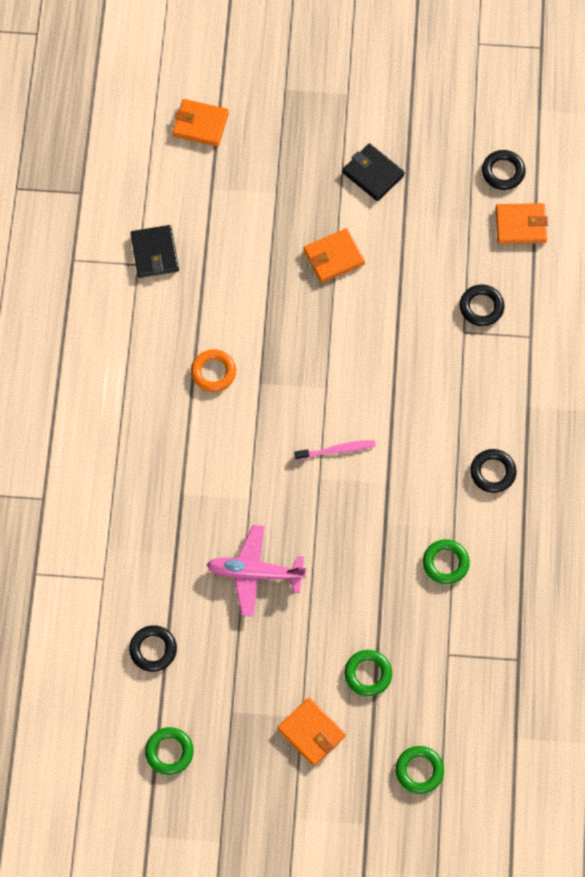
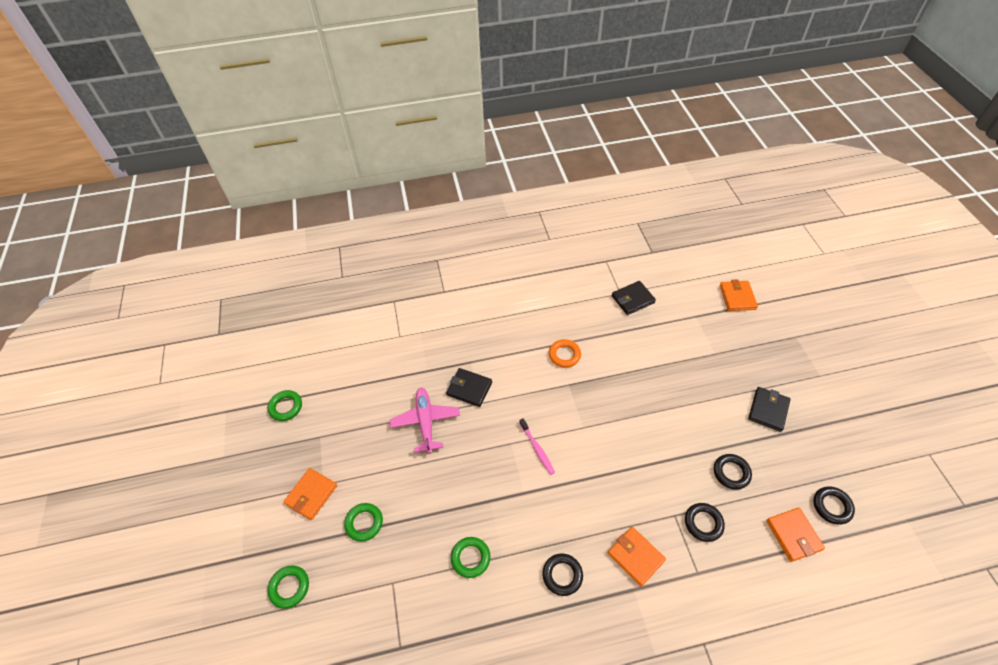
camera: 75 degrees right, 15 degrees down
black ring [129,626,177,672] -> black ring moved to [714,454,752,490]
orange wallet [303,228,365,283] -> orange wallet moved to [608,527,666,587]
none -> black wallet [446,368,492,407]

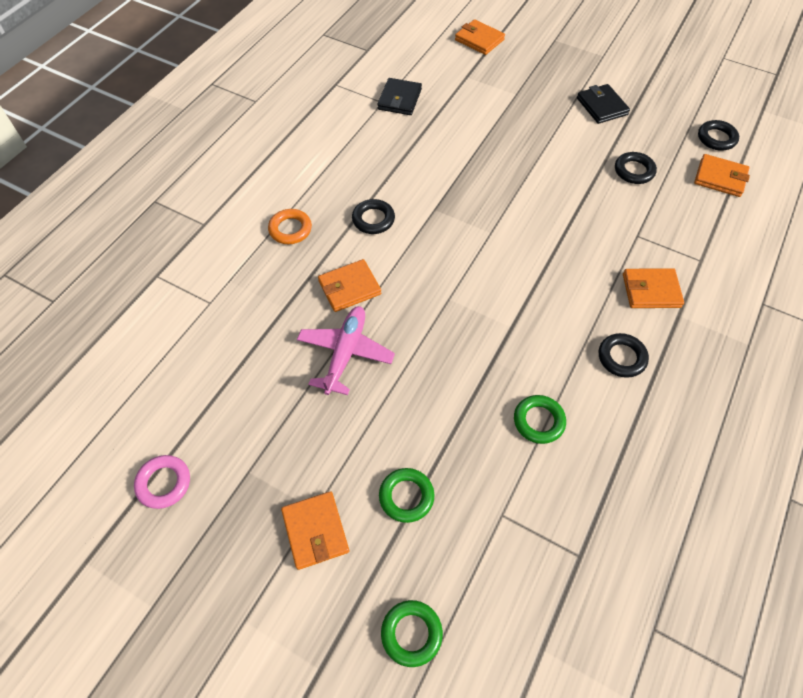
camera: 50 degrees left, 5 degrees up
green ring [268,390,302,421] -> pink ring [134,455,190,509]
pink plane [390,388,460,454] -> pink plane turned 75 degrees clockwise [297,306,395,395]
black wallet [446,368,492,407] -> orange wallet [318,259,381,312]
pink toothbrush [519,418,555,475] -> none
orange ring [549,339,581,368] -> orange ring moved to [268,209,312,244]
black ring [685,503,725,542] -> black ring moved to [352,199,395,234]

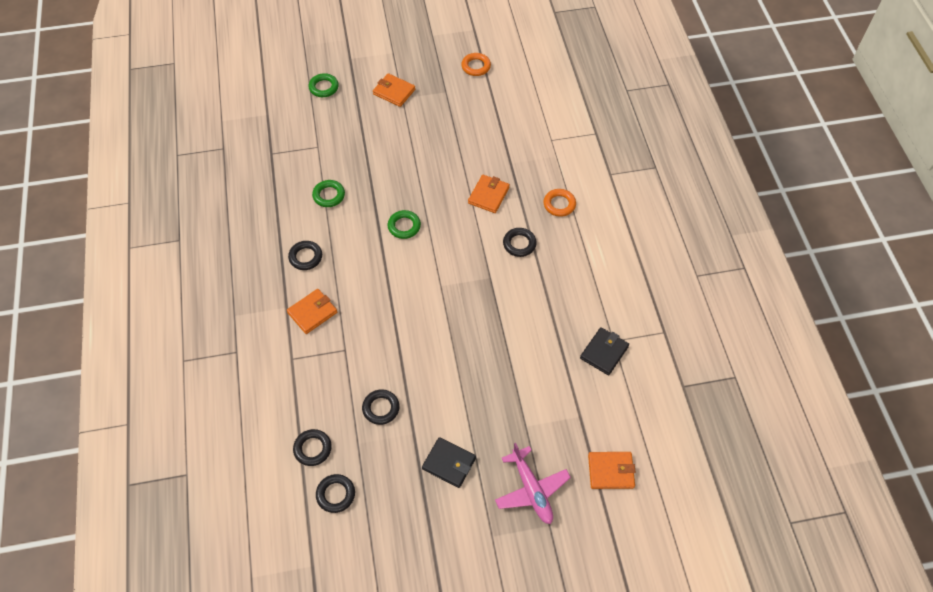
camera: 140 degrees right, 0 degrees up
pink ring [134,455,190,509] -> orange ring [461,53,491,76]
pink plane [297,306,395,395] -> pink plane moved to [495,443,571,524]
black wallet [377,78,422,115] -> black wallet turned 60 degrees clockwise [580,327,629,375]
green ring [379,468,434,523] -> green ring moved to [388,210,421,239]
orange wallet [694,154,750,197] -> black ring [293,429,332,466]

